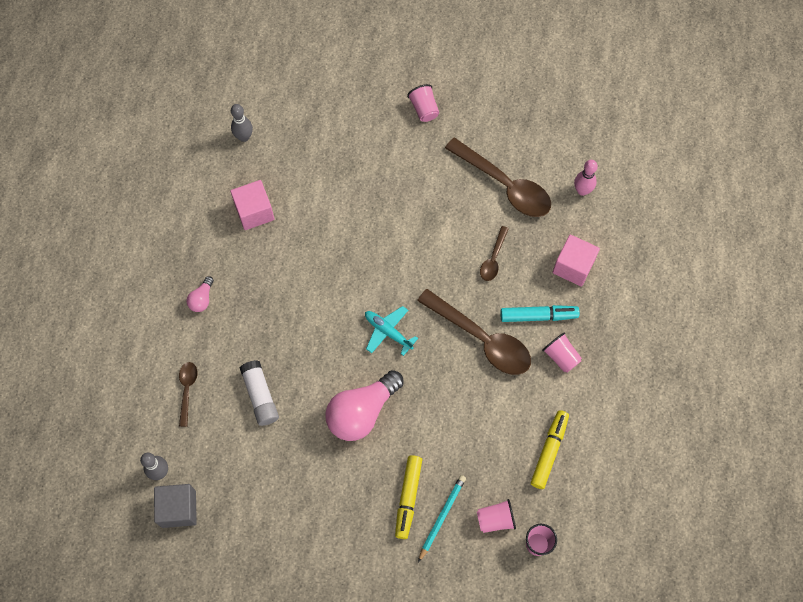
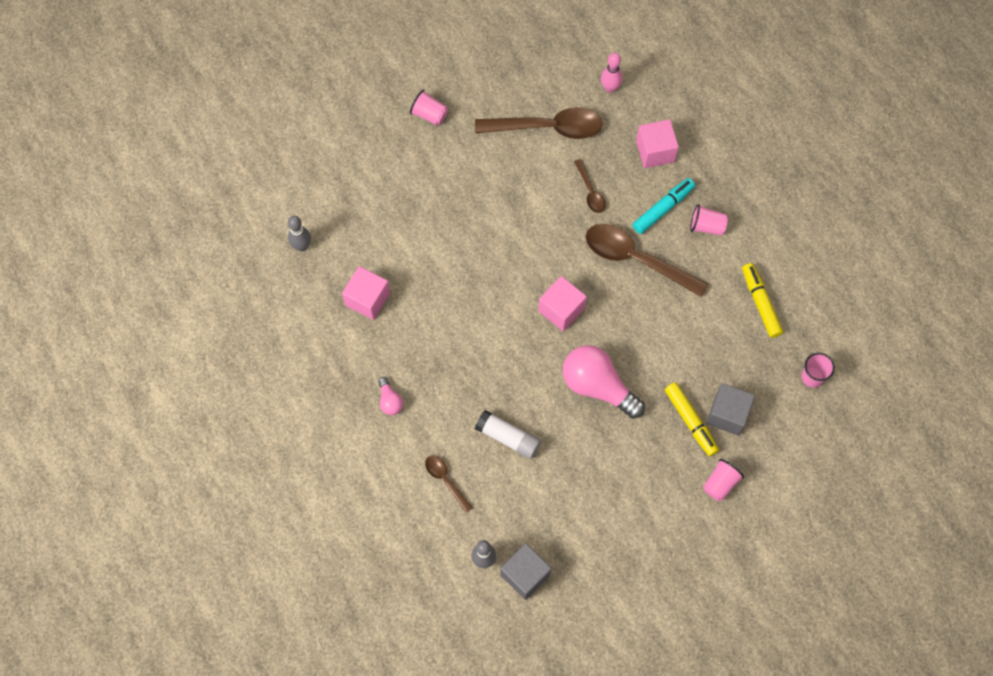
camera: 40 degrees left, 0 degrees up
pink light bulb [325,370,404,441] -> pink light bulb turned 120 degrees clockwise [563,345,645,419]
turquoise plane [365,306,418,356] -> pink cube [538,276,587,331]
brown spoon [417,289,531,375] -> brown spoon turned 150 degrees counterclockwise [586,224,709,297]
turquoise pencil [418,475,466,562] -> grey cube [706,383,755,436]
pink cup [477,499,516,533] -> pink cup moved to [703,459,744,501]

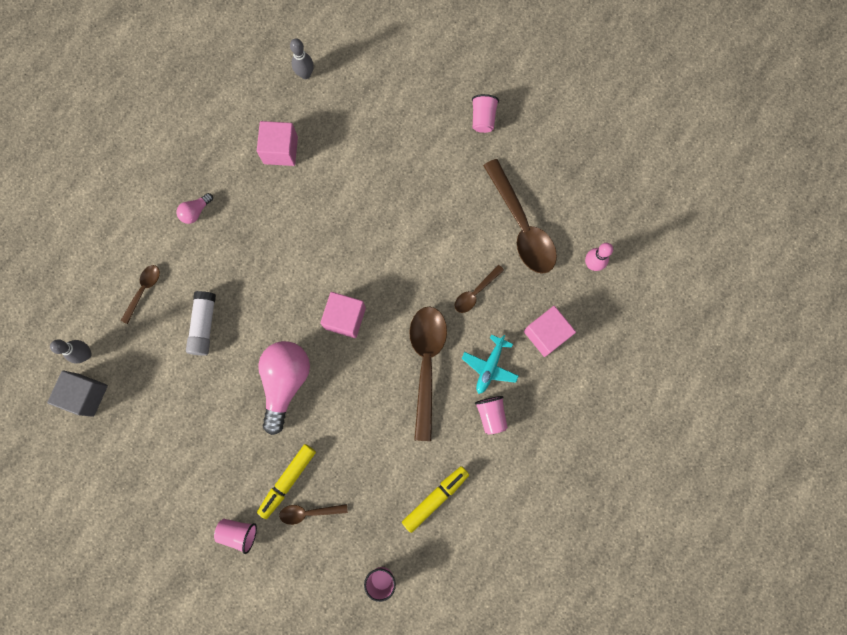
camera: 65 degrees right, 10 degrees up
turquoise marker [632,178,695,234] -> turquoise plane [462,334,519,394]
grey cube [706,383,755,436] -> brown spoon [279,504,348,525]

